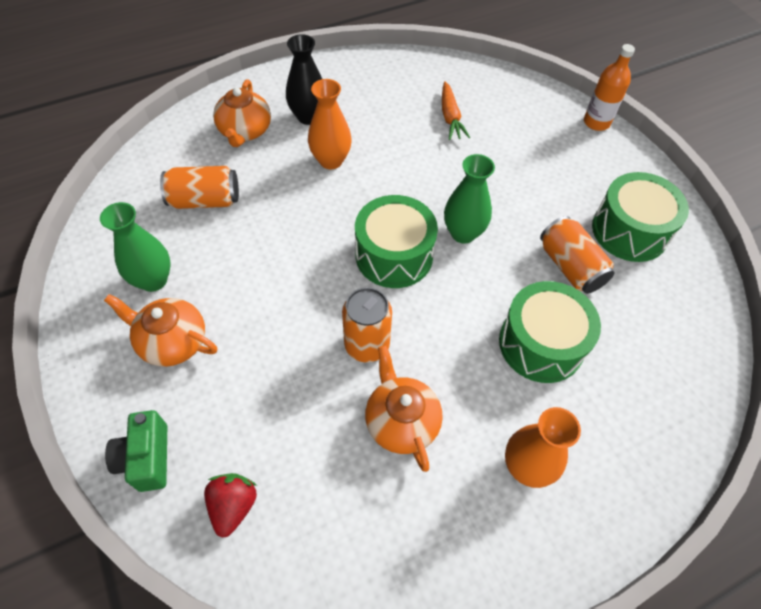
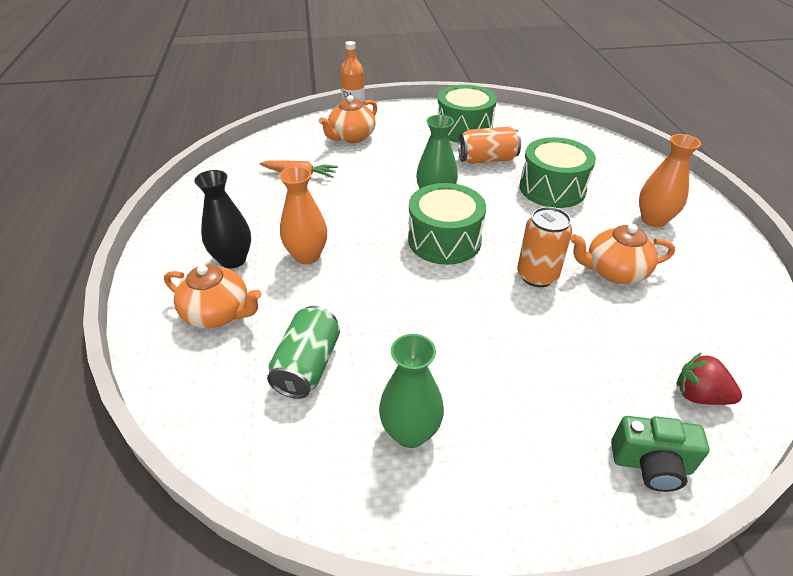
camera: 70 degrees left, 15 degrees down
orange teapot [104,294,217,367] -> orange teapot moved to [319,95,377,143]
orange can [160,166,239,209] -> green can [267,306,340,399]

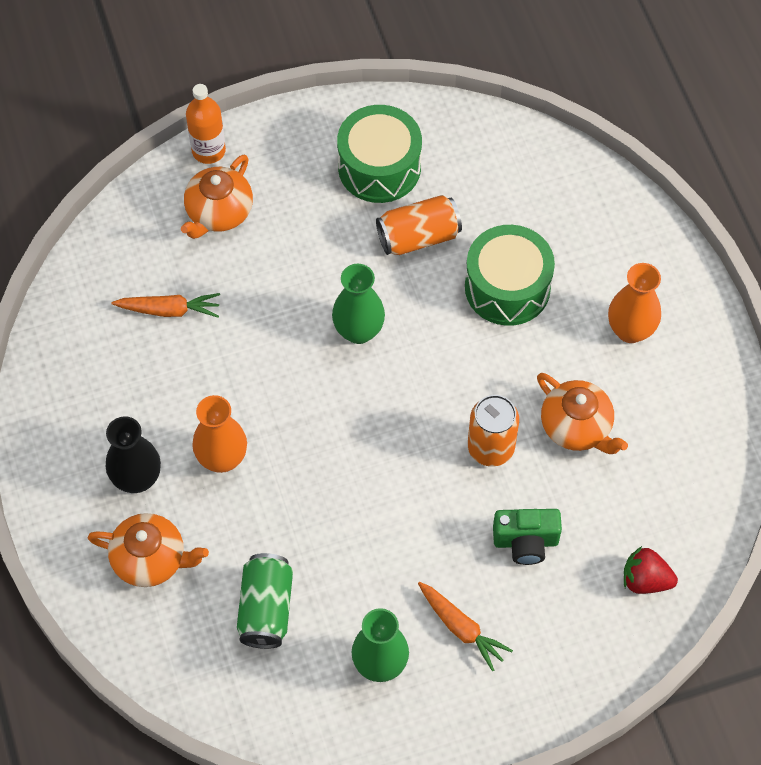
camera: 10 degrees left, 20 degrees up
green drum [408,183,486,265] -> none
orange teapot [570,224,675,284] -> orange teapot turned 120 degrees counterclockwise [537,373,628,454]
green camera [611,416,709,492] -> green camera moved to [493,509,562,565]
none -> orange carrot [418,582,513,671]

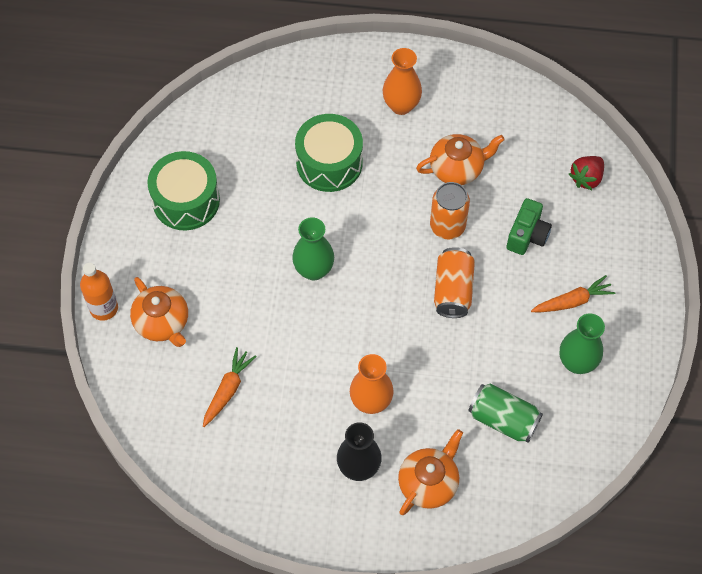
camera: 65 degrees left, 0 degrees up
orange can [376,195,462,255] -> orange can moved to [434,247,475,318]

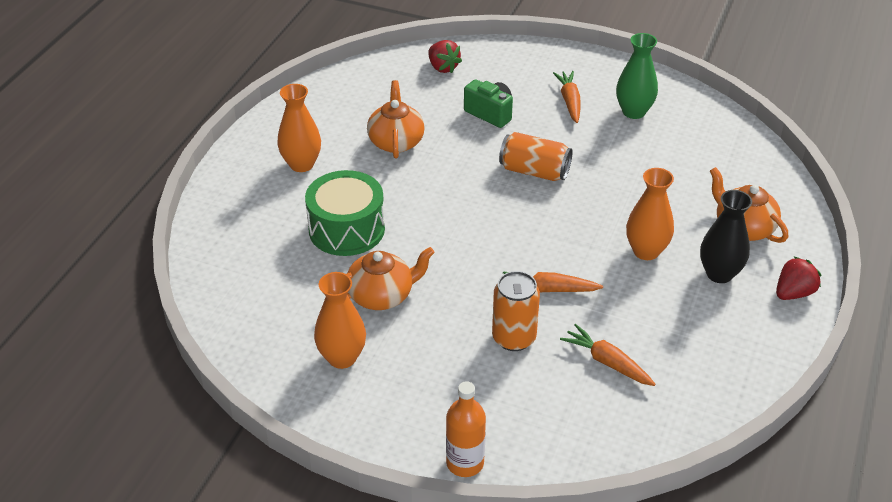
camera: 75 degrees left, 20 degrees down
orange teapot [130,277,188,347] -> orange teapot moved to [347,247,435,310]
green drum [147,151,220,230] -> orange vase [314,272,366,369]
green vase [292,217,334,280] -> none
orange can [430,182,470,239] -> orange can moved to [492,271,540,351]
green can [468,383,543,443] -> none
none -> orange carrot [503,271,603,292]
none -> red strawberry [776,256,822,300]

